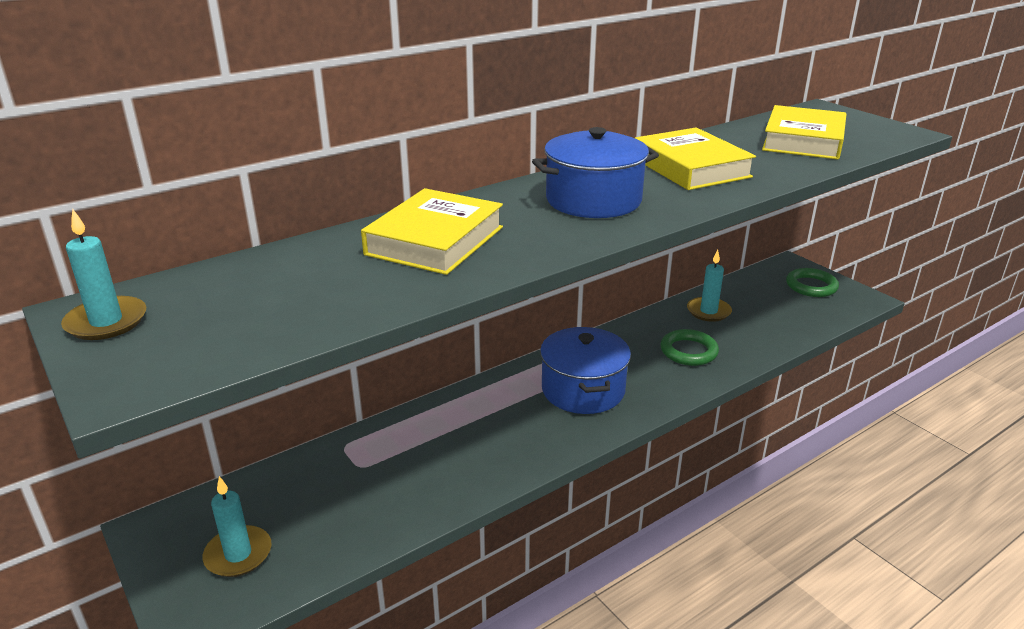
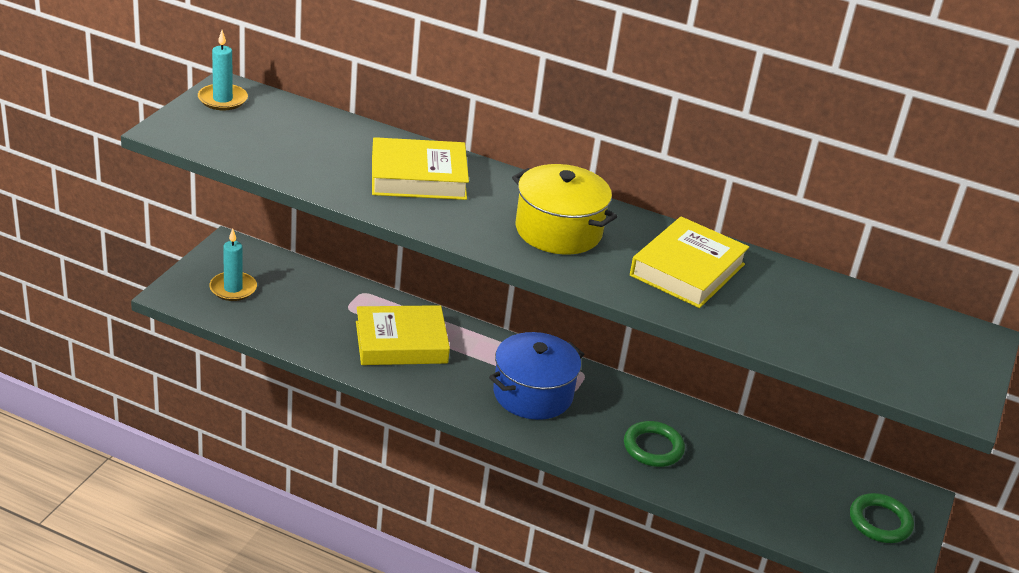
camera: 55 degrees right, 5 degrees up
blue pot [532,127,659,218] -> yellow pot [512,164,618,255]
turquoise candle [687,250,732,322] -> none
yellow book [762,105,847,160] -> yellow book moved to [356,305,450,365]

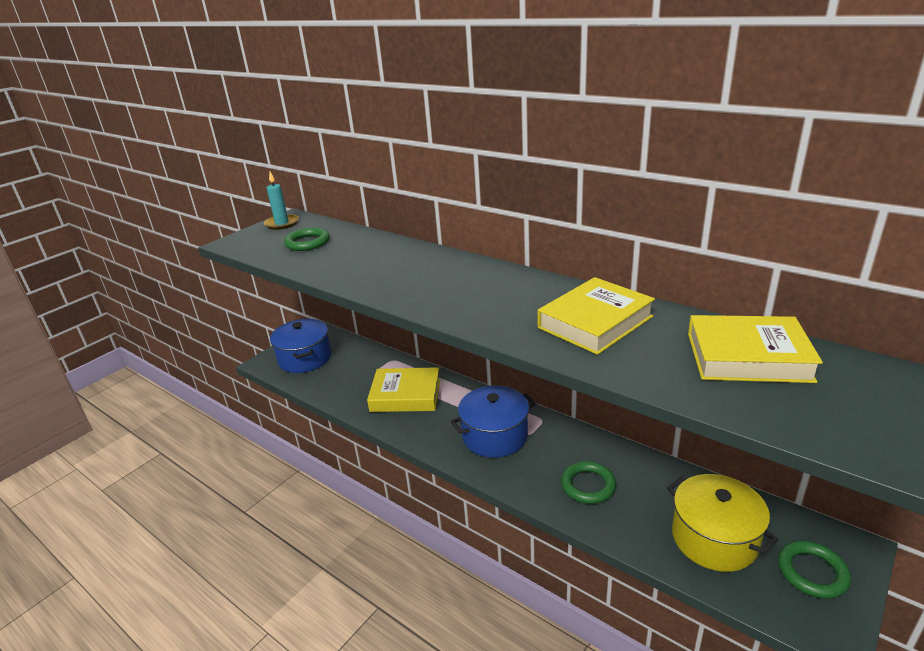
camera: 20 degrees right, 5 degrees down
turquoise candle [209,228,257,301] -> blue pot [270,319,331,373]
yellow book [372,137,469,200] -> yellow book moved to [688,315,823,383]
yellow pot [512,164,618,255] -> yellow pot moved to [667,474,779,572]
none -> green ring [284,228,330,251]

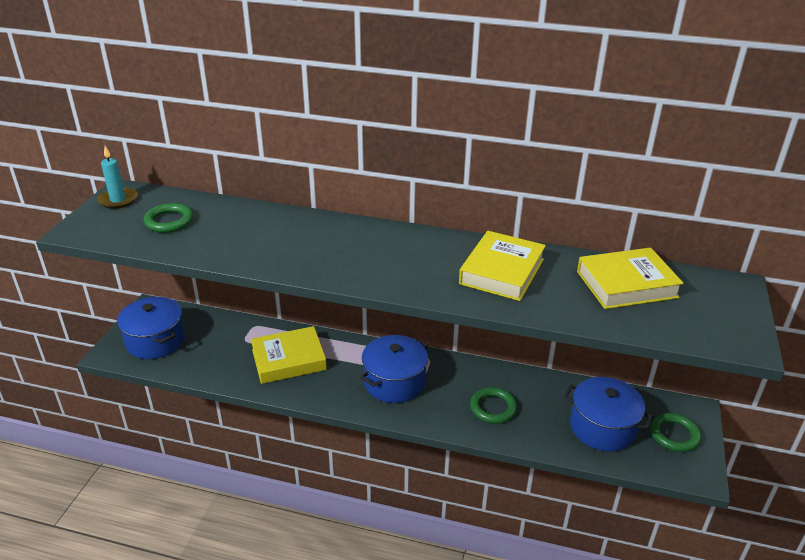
camera: 25 degrees left, 5 degrees up
yellow pot [667,474,779,572] -> blue pot [564,377,654,451]

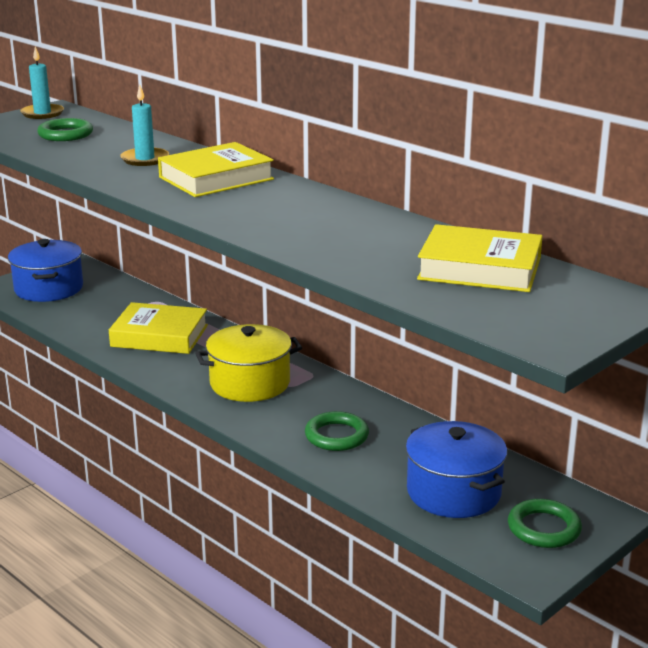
camera: 30 degrees right, 10 degrees down
blue pot [360,335,428,403] -> yellow pot [195,324,302,402]
yellow book [459,231,546,301] -> yellow book moved to [158,142,274,197]
none -> turquoise candle [120,85,169,166]

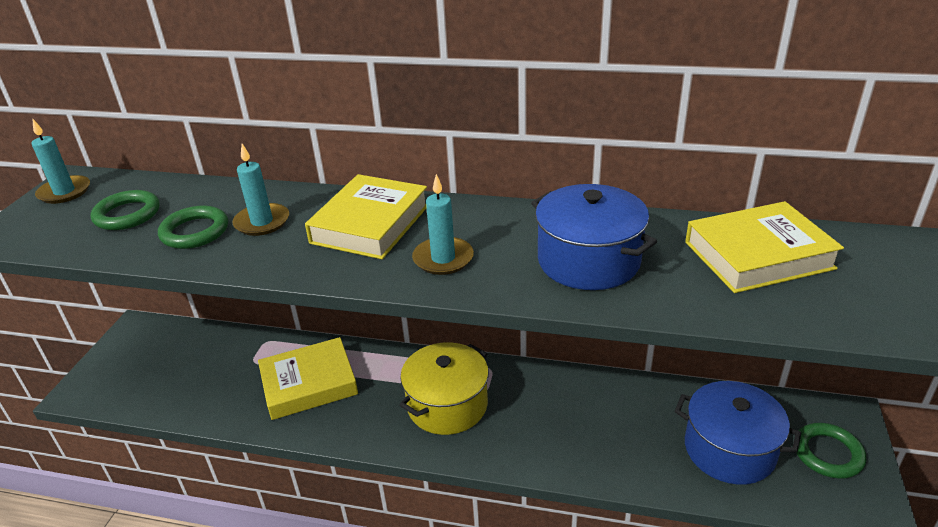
camera: 30 degrees left, 10 degrees up
blue pot [8,239,83,302] -> blue pot moved to [531,184,657,290]
green ring [305,411,369,451] -> green ring moved to [158,206,228,249]
none -> turquoise candle [412,174,474,275]

